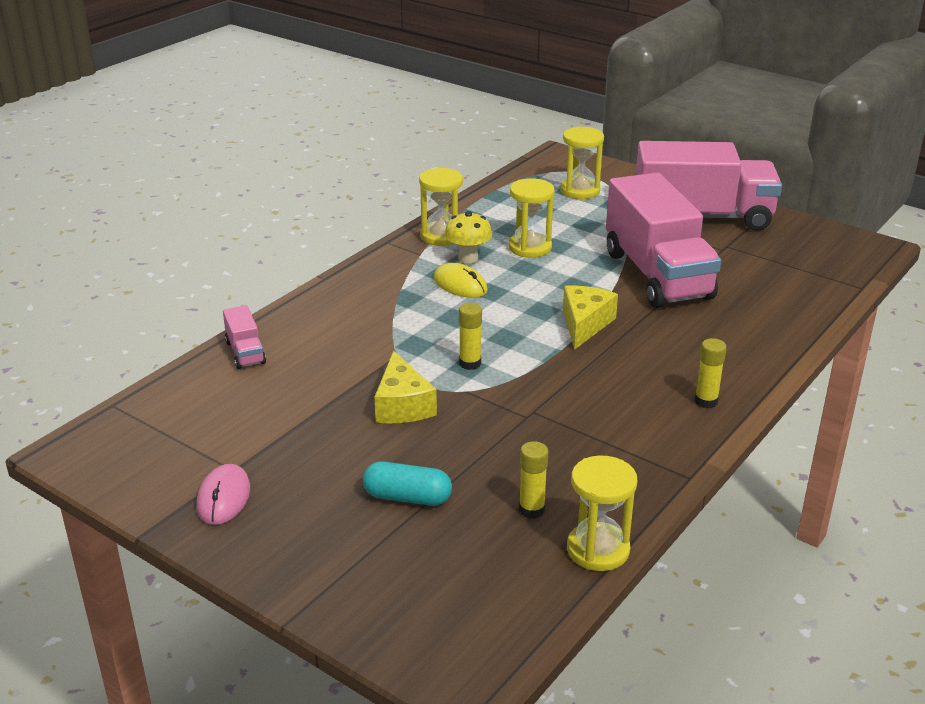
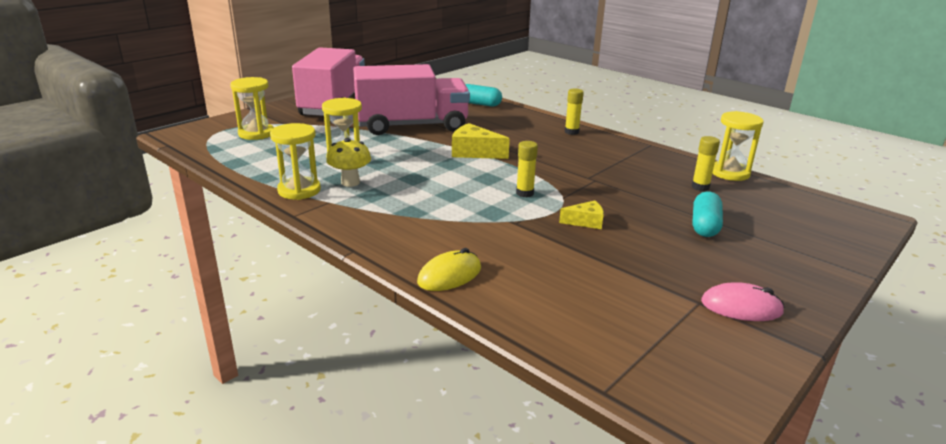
camera: 85 degrees left, 5 degrees down
pink truck [223,305,266,369] -> none
yellow cheese [375,351,437,424] -> yellow cheese [559,200,604,229], size x0.61
yellow mouse [434,263,488,298] -> yellow mouse moved to [417,248,481,291]
none -> turquoise capsule [465,84,502,107]

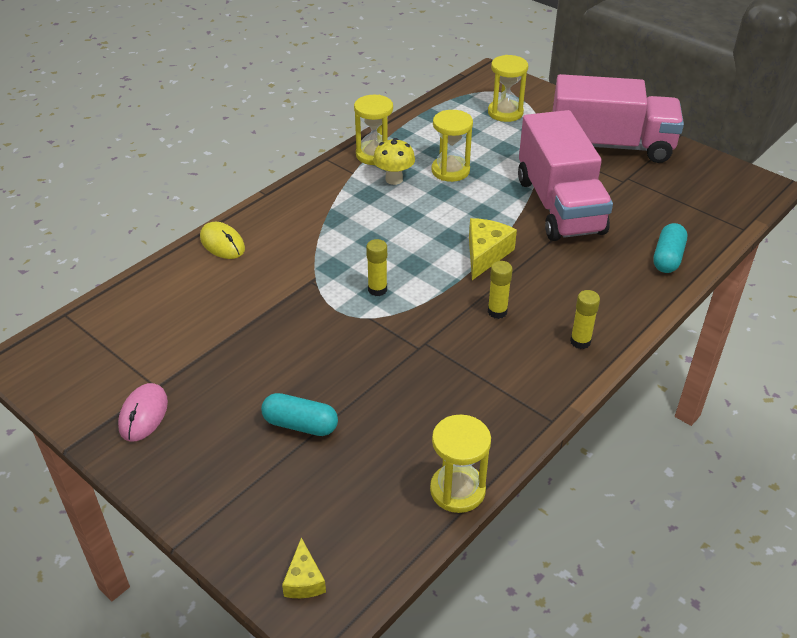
camera: 90 degrees right, 15 degrees up
yellow cheese [559,200,604,229] -> yellow cheese moved to [282,537,326,598]
yellow glue stick [692,136,720,191] -> yellow glue stick moved to [488,261,513,319]

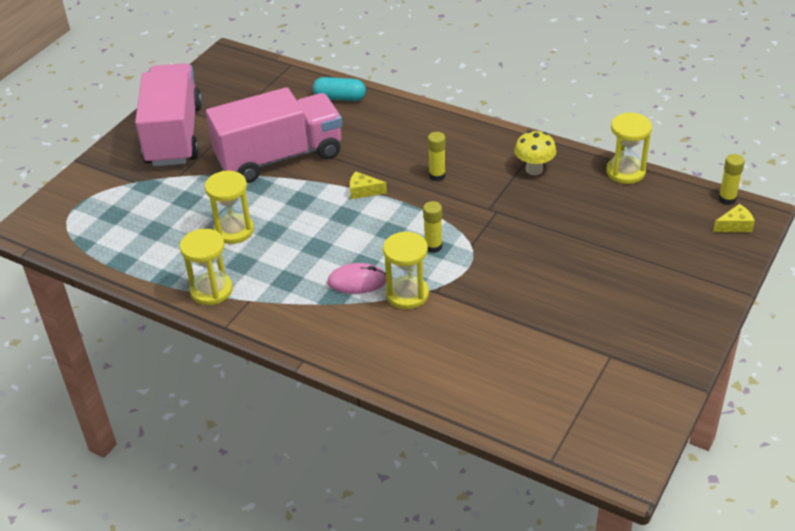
camera: 100 degrees left, 0 degrees up
pink mouse [118,383,168,442] -> pink mouse moved to [327,263,386,294]
yellow mouse [200,222,245,259] -> none
turquoise capsule [261,393,338,436] -> none
yellow mushroom [373,138,415,185] -> yellow mushroom moved to [514,131,556,175]
yellow cheese [469,218,517,280] -> yellow cheese [350,171,387,199], size x0.61
yellow hourglass [488,55,528,122] -> yellow hourglass moved to [383,231,429,309]
yellow glue stick [570,290,600,349] -> yellow glue stick moved to [718,154,745,205]

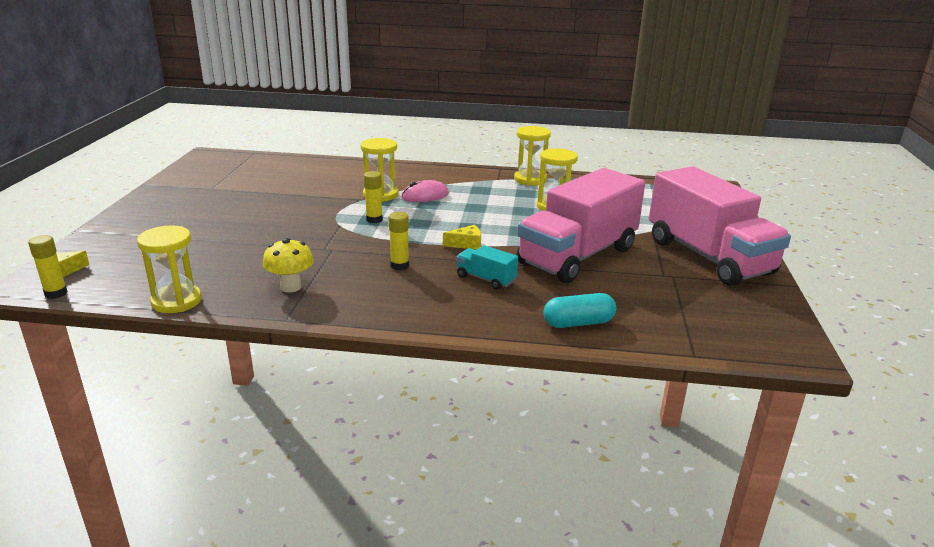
camera: 155 degrees right, 15 degrees down
none -> turquoise truck [456,245,518,290]

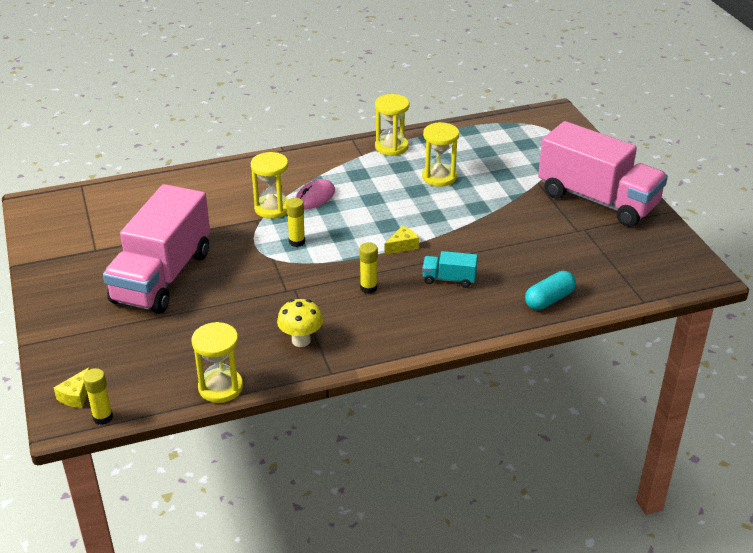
camera: 25 degrees left, 10 degrees up
pink truck [517,168,645,283] -> pink truck moved to [103,184,210,314]

